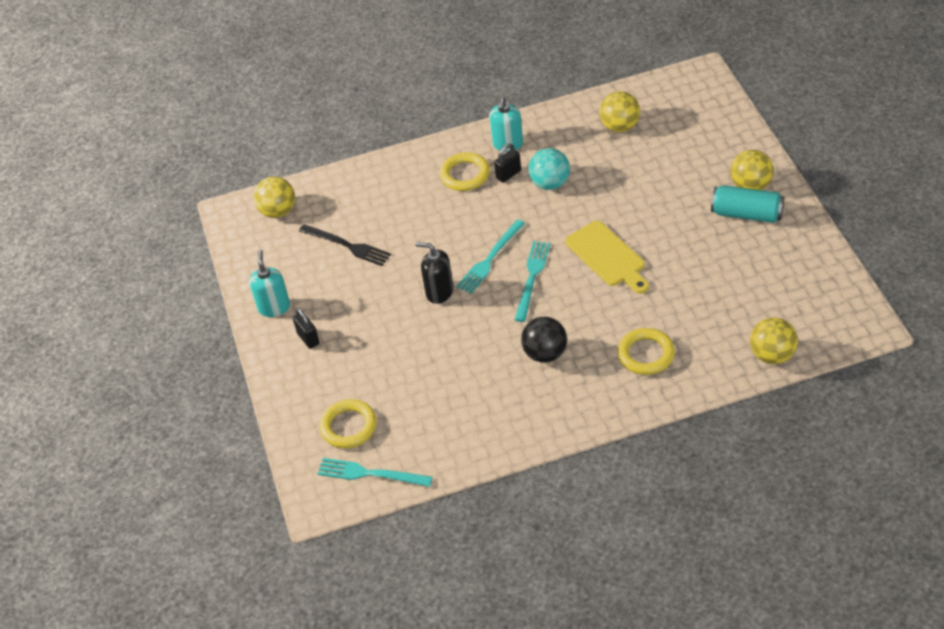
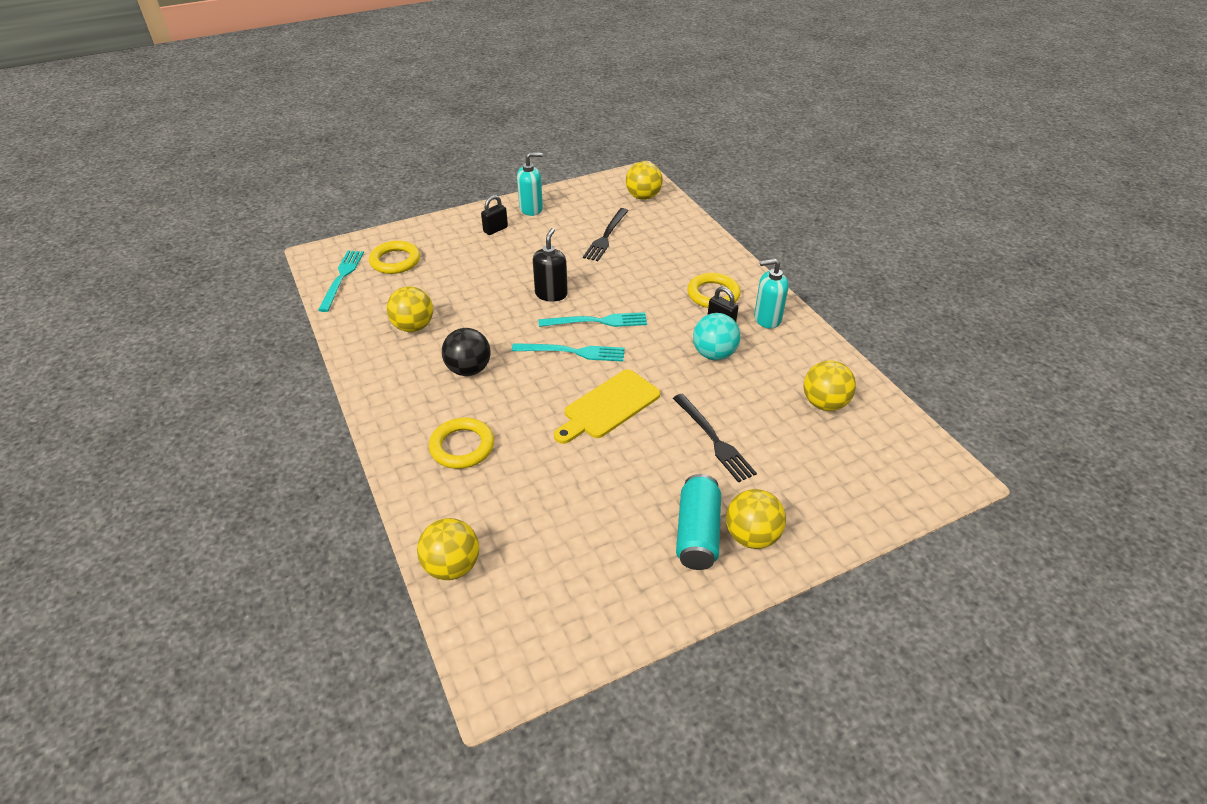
camera: 75 degrees right, 5 degrees down
turquoise fork [456,219,525,294] -> turquoise fork turned 150 degrees clockwise [539,312,647,327]
none -> yellow ball [386,286,433,332]
none -> black fork [673,394,757,483]

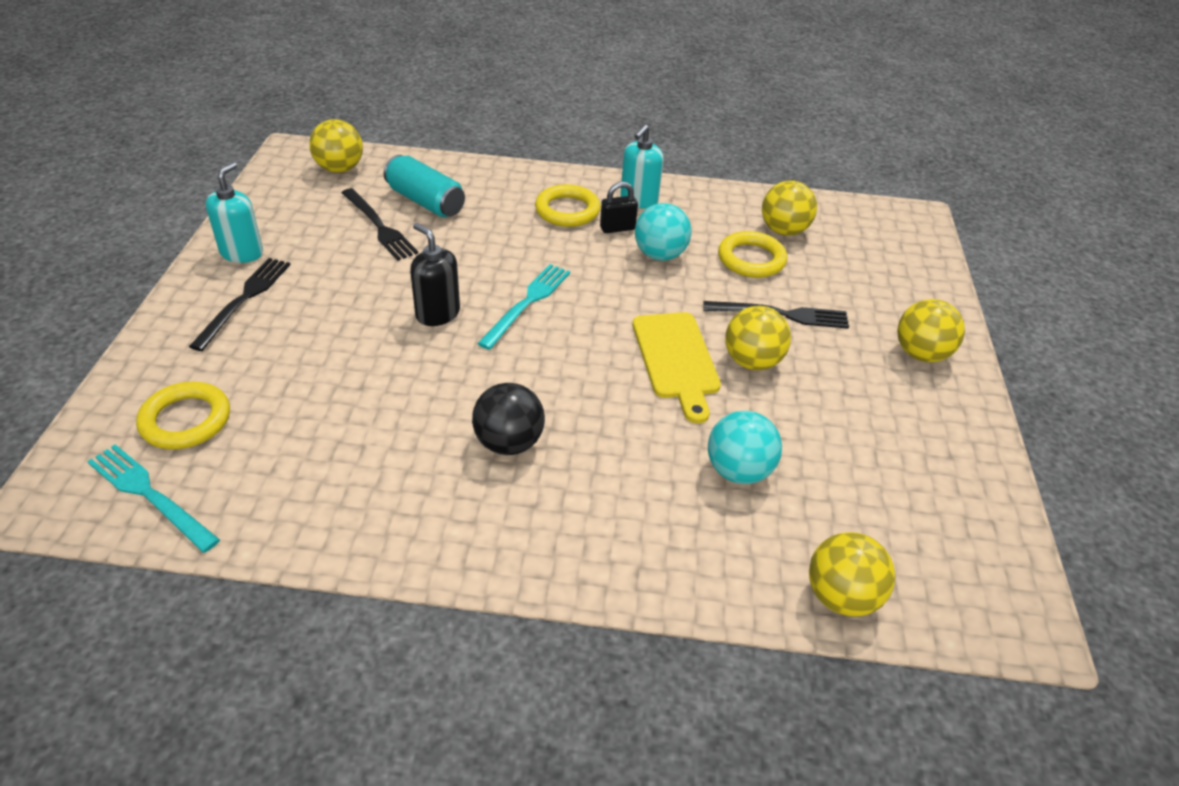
camera: 60 degrees left, 0 degrees up
yellow ball [386,286,433,332] -> yellow ball moved to [725,306,791,370]
yellow ring [429,418,494,469] -> yellow ring moved to [718,231,787,278]
black padlock [481,195,508,235] -> black fork [189,258,291,351]
turquoise fork [512,343,625,362] -> none
turquoise can [676,474,721,570] -> turquoise can moved to [384,155,465,217]
none -> turquoise ball [708,411,782,484]

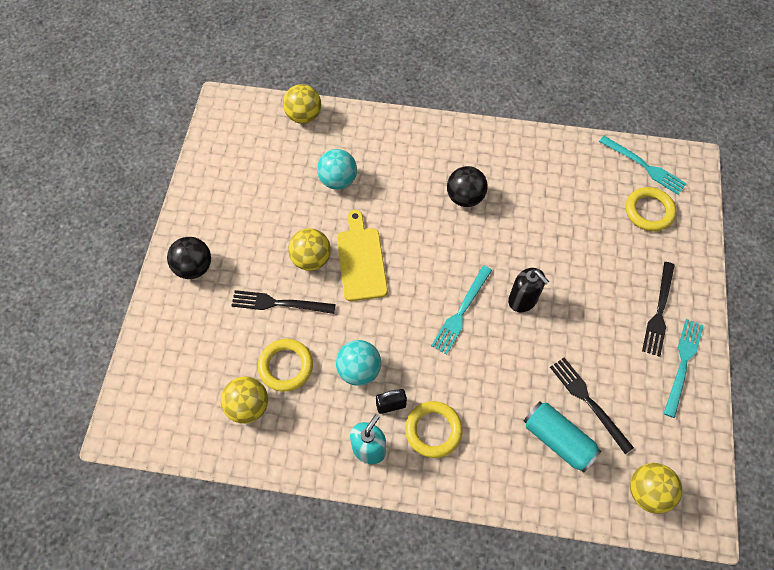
camera: 175 degrees left, 20 degrees up
turquoise soap dispenser [206,162,263,263] -> turquoise fork [664,319,704,418]
yellow ball [897,299,965,362] -> black ball [167,237,211,279]

